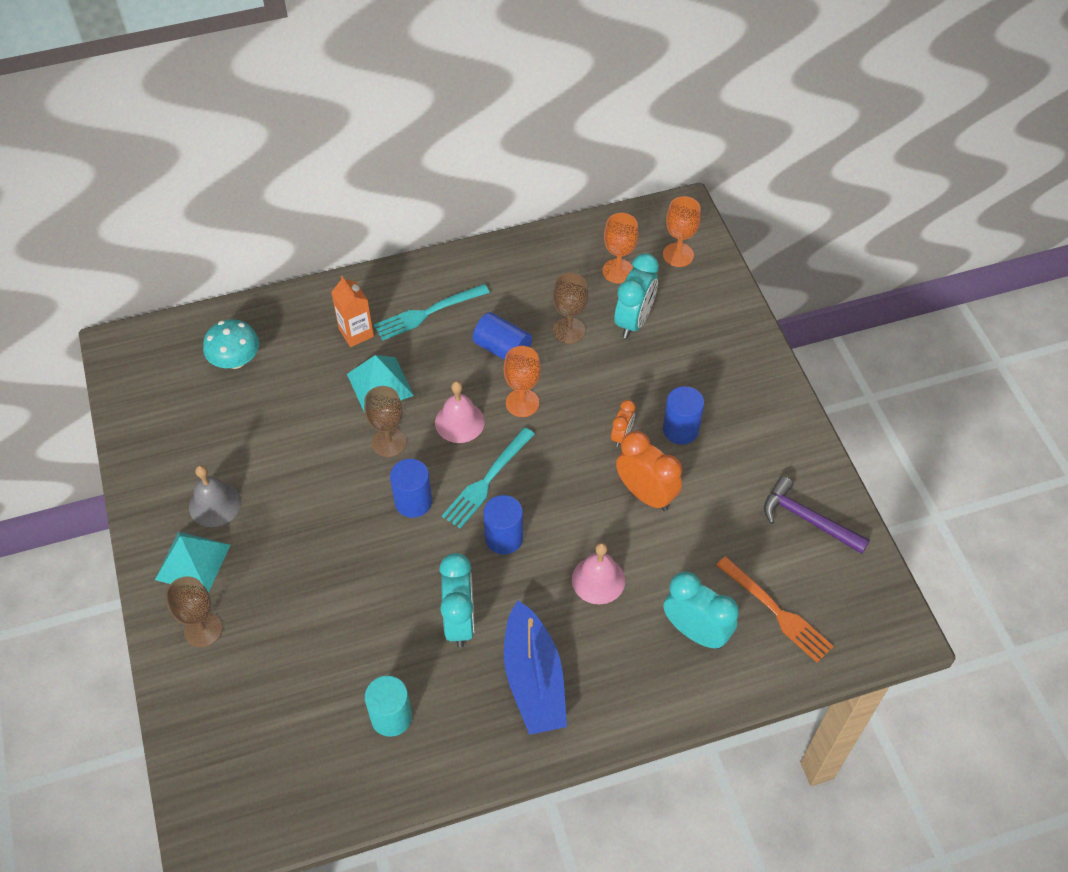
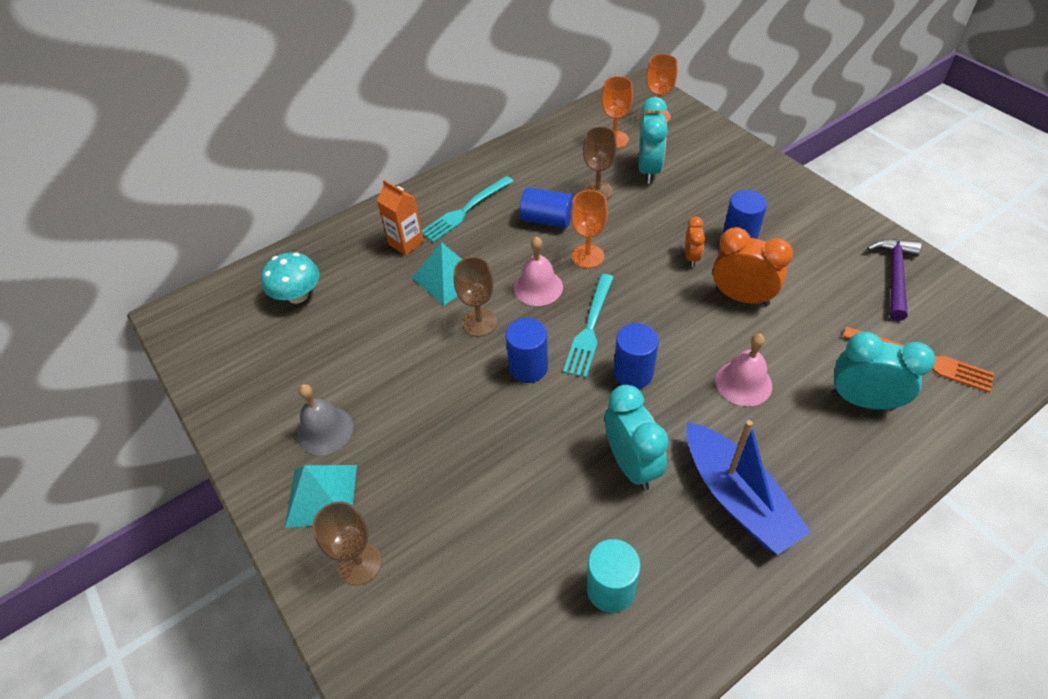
camera: 15 degrees left, 5 degrees down
purple hammer [764,476,870,554] -> purple hammer turned 90 degrees clockwise [867,239,922,321]

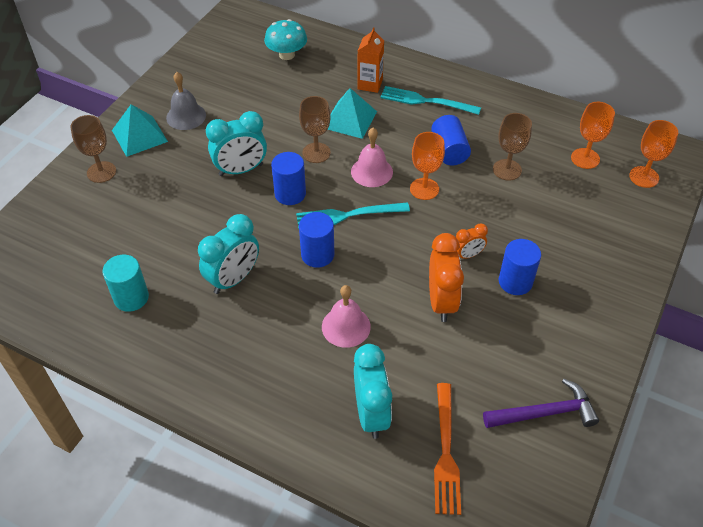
camera: 60 degrees right, 0 degrees up
turquoise clock [639,97,668,184] -> turquoise clock moved to [206,111,267,176]
blue boat [687,420,811,555] -> none

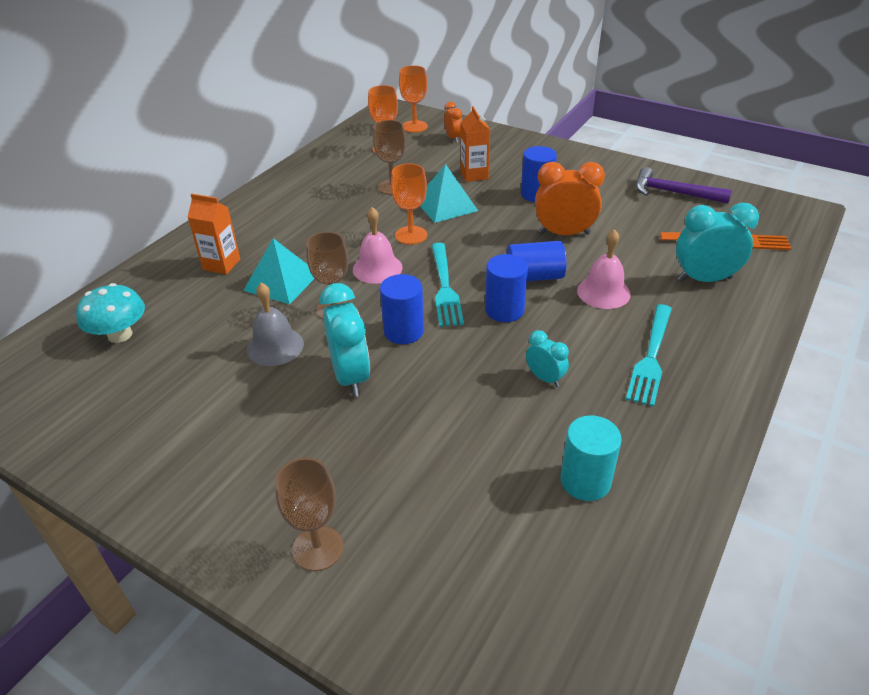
camera: 85 degrees left, 10 degrees down
turquoise pyramid [112,104,168,157] -> turquoise pyramid moved to [420,164,478,223]
grey bell [166,72,206,130] -> grey bell moved to [247,283,304,366]
turquoise clock [198,214,259,294] -> turquoise clock [526,330,569,387], size x0.55
turquoise fork [380,86,481,115] -> turquoise fork moved to [626,304,672,407]
blue cylinder [431,115,471,165] -> blue cylinder moved to [507,241,567,281]
orange clock [456,223,488,259] -> orange clock moved to [444,102,462,143]
purple hammer [483,379,599,428] -> purple hammer turned 60 degrees counterclockwise [636,167,732,204]
none -> orange carton [461,106,490,182]

